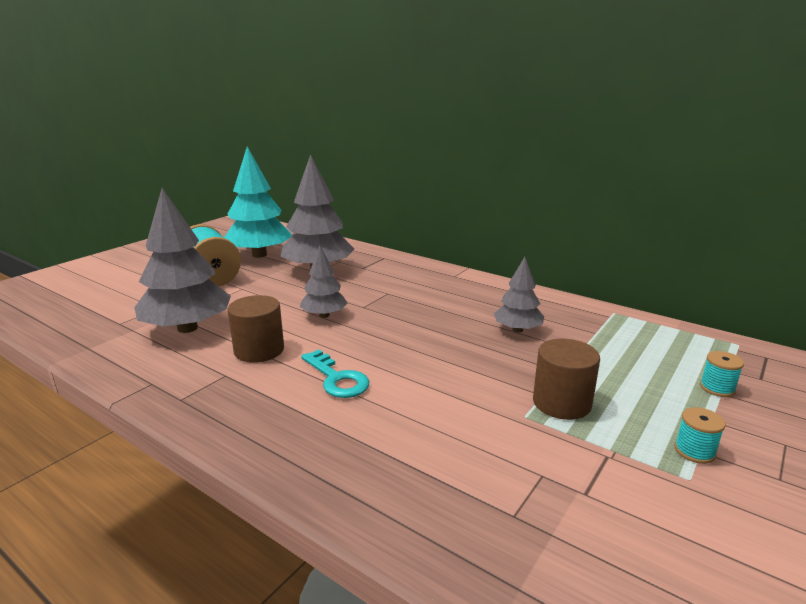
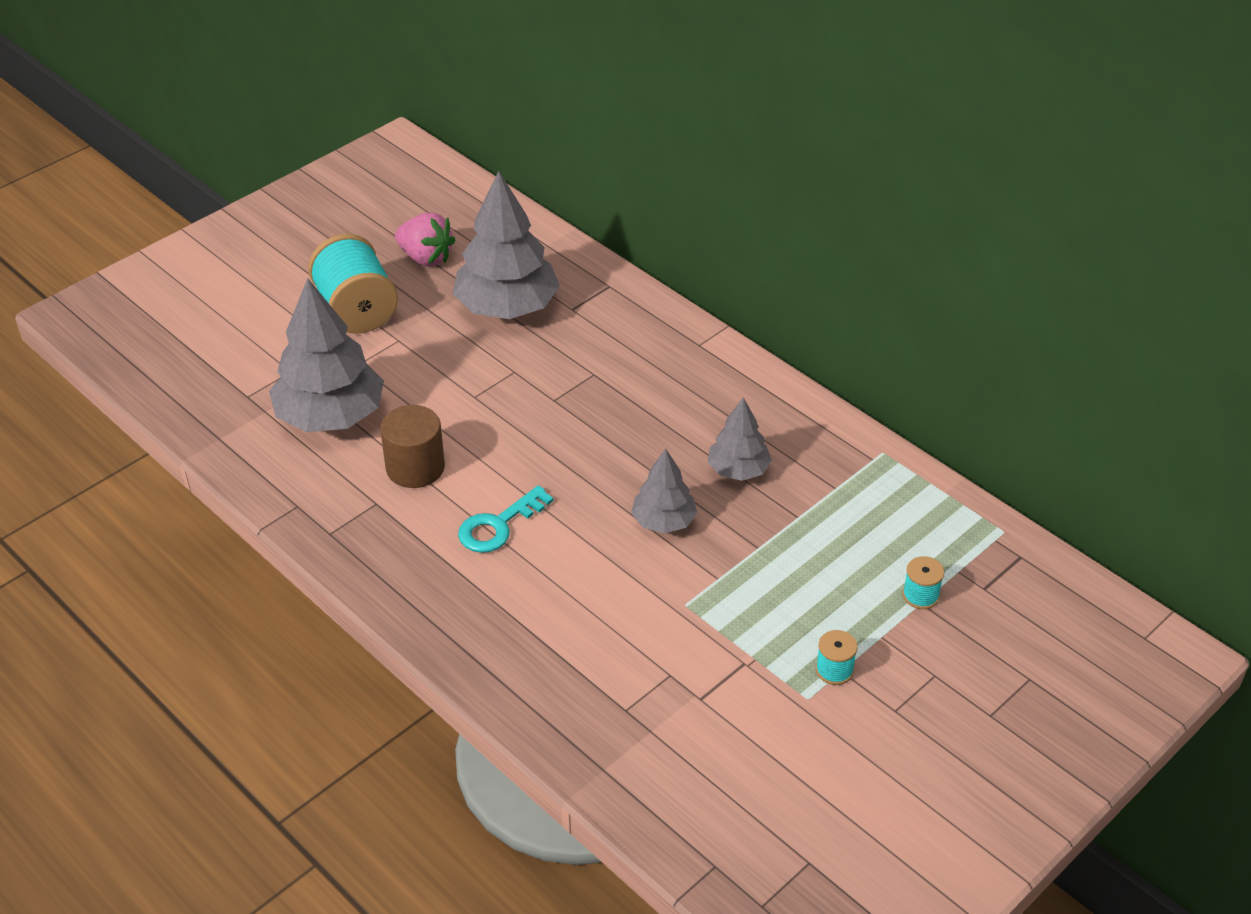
camera: 10 degrees right, 20 degrees up
turquoise tree [224,146,292,258] -> pink strawberry [395,212,455,266]
grey tree [300,246,348,318] -> grey tree moved to [631,448,697,533]
turquoise key [301,350,369,398] -> turquoise key turned 75 degrees clockwise [458,485,554,553]
brown cylinder [533,339,600,420] -> none

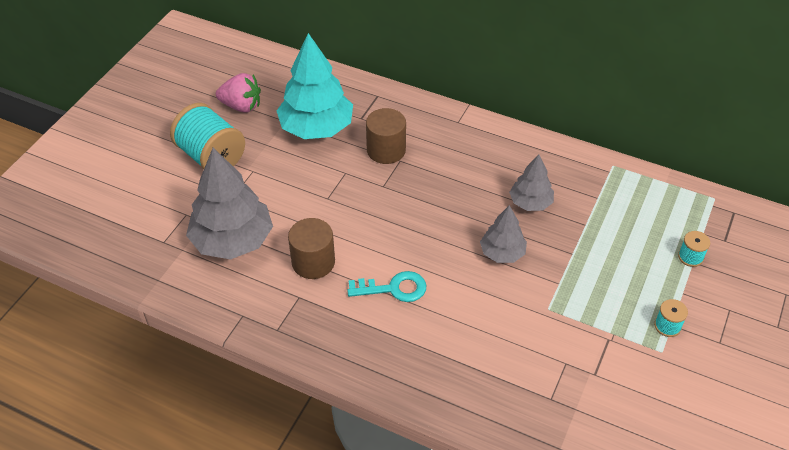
camera: 20 degrees left, 5 degrees up
grey tree [453,171,560,319] -> turquoise tree [277,33,353,139]
turquoise key [458,485,554,553] -> turquoise key turned 120 degrees counterclockwise [347,271,426,302]
none -> brown cylinder [366,108,406,164]

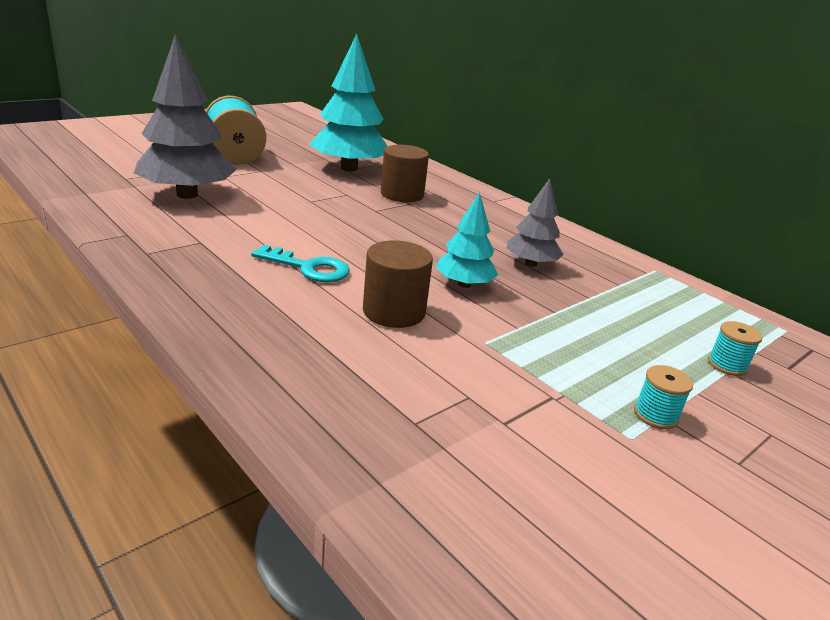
camera: 20 degrees right, 20 degrees down
pink strawberry [216,73,261,113] -> none
brown cylinder [288,218,335,279] -> brown cylinder moved to [363,240,433,328]
grey tree [480,205,527,263] -> turquoise tree [436,192,498,288]

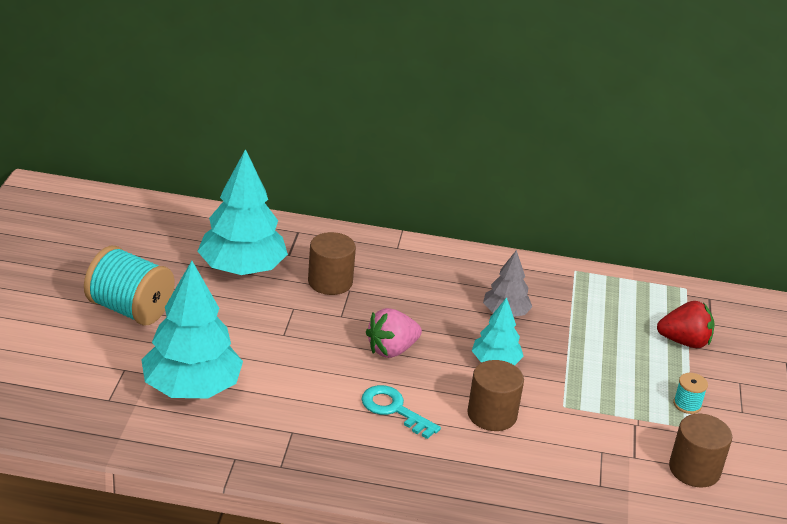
camera: 40 degrees left, 5 degrees up
grey tree [134,35,237,199] -> turquoise tree [141,261,243,398]
turquoise key [251,245,350,282] -> turquoise key turned 120 degrees counterclockwise [361,385,441,439]
turquoise spool [708,321,762,376] -> red strawberry [657,301,715,348]
none -> pink strawberry [366,308,422,358]
none -> brown cylinder [669,414,732,488]

